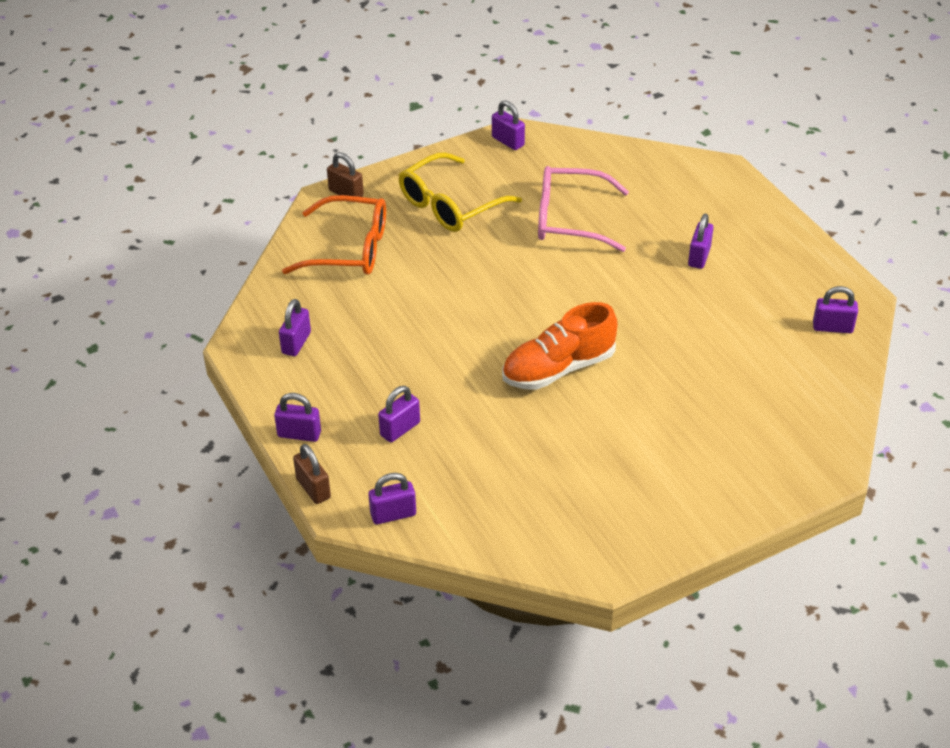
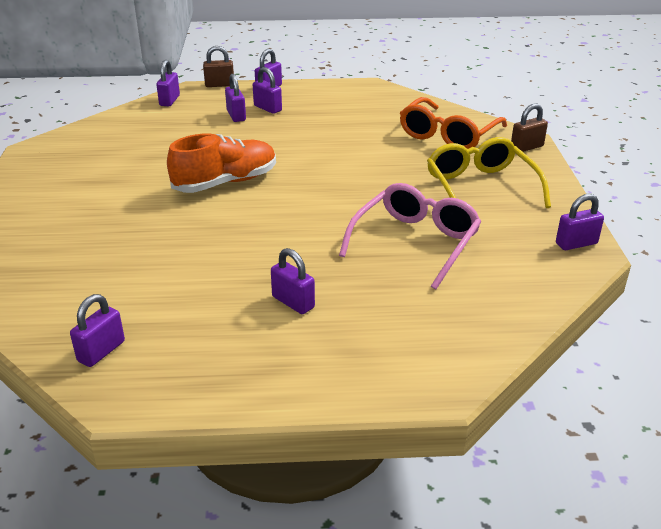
camera: 115 degrees right, 10 degrees down
purple padlock [279,299,311,356] -> purple padlock moved to [253,67,282,114]
orange shoe [502,302,617,390] -> orange shoe turned 60 degrees clockwise [167,133,276,193]

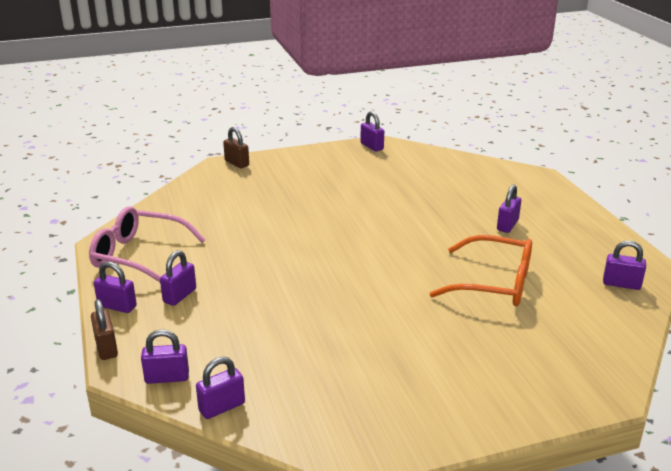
camera: 105 degrees left, 5 degrees down
orange shoe [167,133,276,193] -> none
purple padlock [225,74,246,122] -> purple padlock moved to [196,357,245,419]
pink glasses [339,183,481,290] -> pink glasses moved to [89,206,205,282]
orange glasses [400,97,507,149] -> orange glasses moved to [429,235,532,306]
yellow glasses [427,137,551,208] -> none

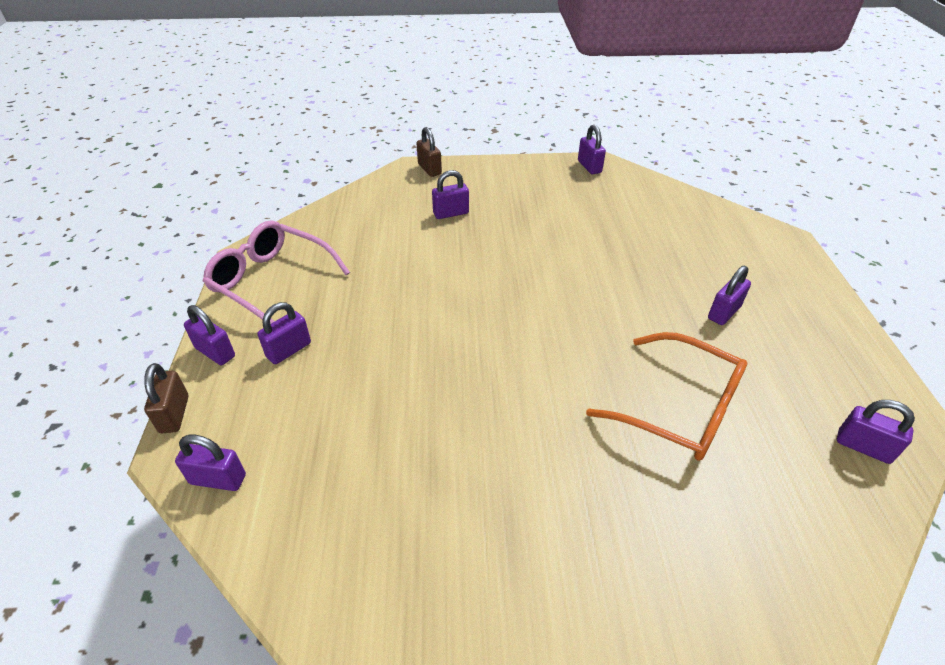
camera: 15 degrees right, 15 degrees up
purple padlock [196,357,245,419] -> purple padlock moved to [432,170,469,219]

